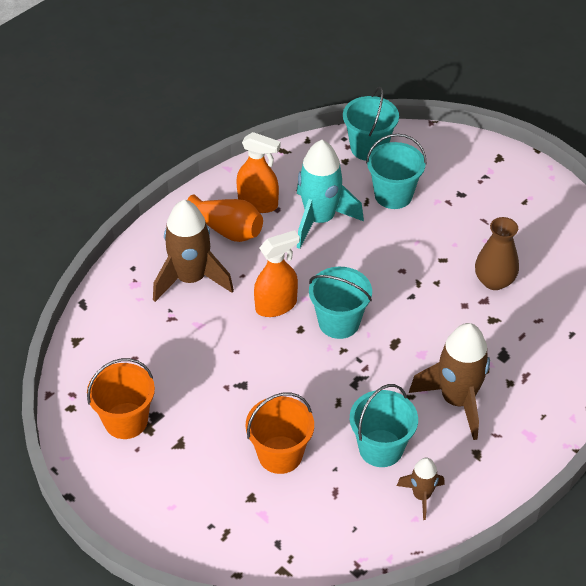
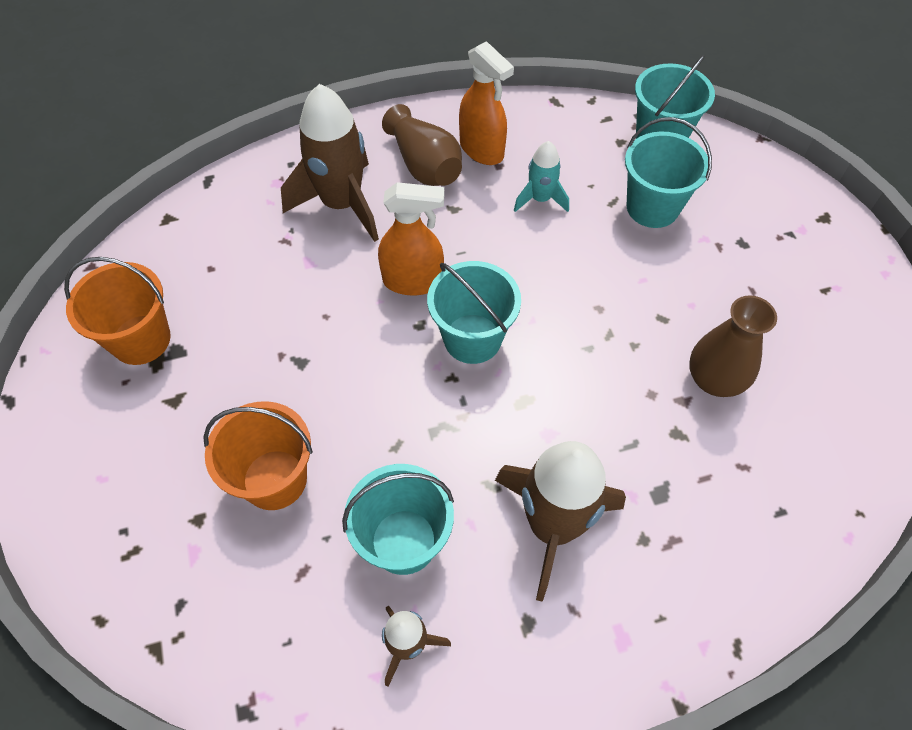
camera: 30 degrees right, 10 degrees up
orange vase [187,194,263,242] -> brown vase [382,104,462,186]
turquoise rocket [297,140,364,249] -> turquoise rocket [514,141,569,212], size x0.53

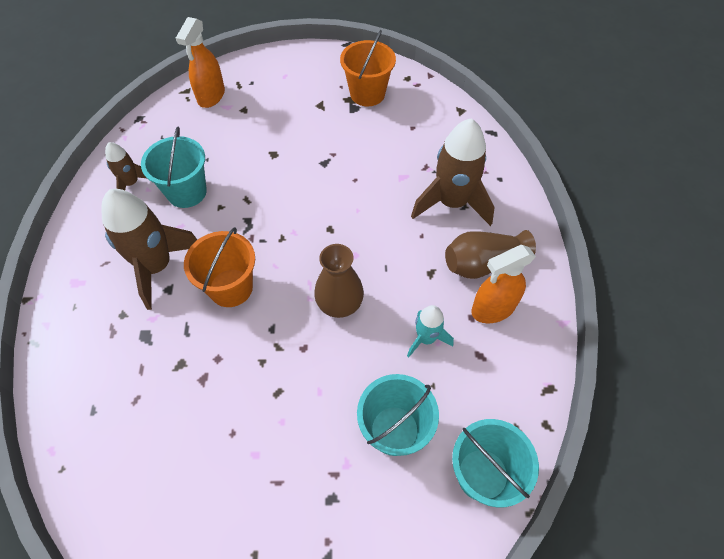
camera: 105 degrees right, 0 degrees up
orange bucket [203,401,313,510] -> orange bucket moved to [184,227,255,307]
orange spray bottle [378,182,444,296] -> orange spray bottle moved to [176,17,225,108]
turquoise bucket [427,261,521,364] -> none
brown vase [689,295,777,397] -> brown vase moved to [314,244,364,318]

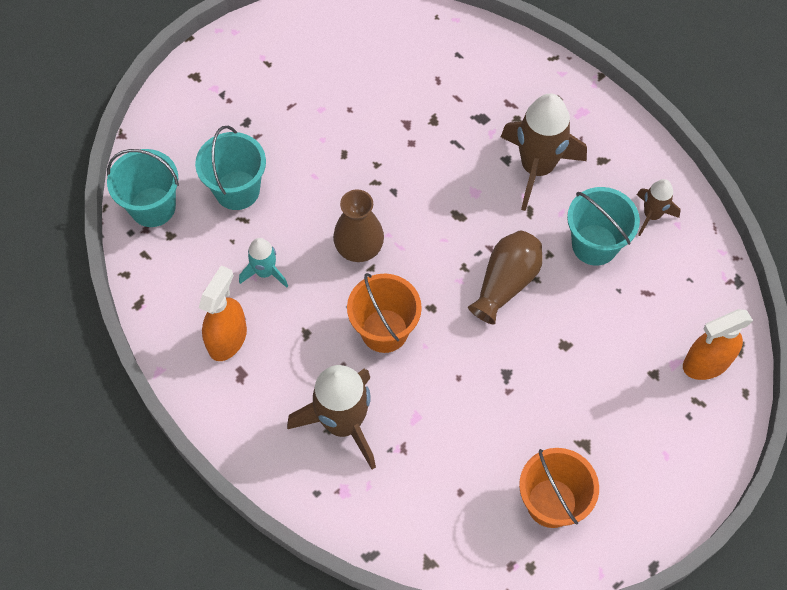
camera: 140 degrees right, 5 degrees up
orange spray bottle [176,17,225,108] -> orange spray bottle turned 90 degrees counterclockwise [683,309,753,380]
orange bucket [184,227,255,307] -> orange bucket moved to [347,273,422,353]
brown vase [445,230,536,279] -> brown vase moved to [468,231,543,324]

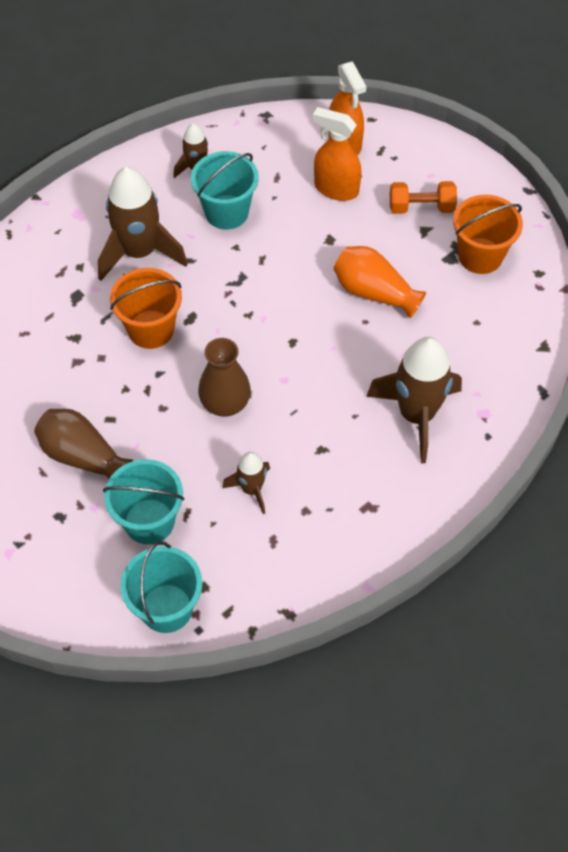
camera: 90 degrees left, 5 degrees down
orange spray bottle [199,265,247,361] -> orange spray bottle moved to [313,107,362,201]
turquoise rocket [239,238,288,288] -> brown rocket [222,452,270,514]
orange bucket [347,273,422,353] -> orange bucket moved to [110,268,182,349]
brown vase [468,231,543,324] -> brown vase moved to [34,409,133,479]
none -> orange vase [334,246,426,318]
none -> orange dumbbell [390,181,457,214]

